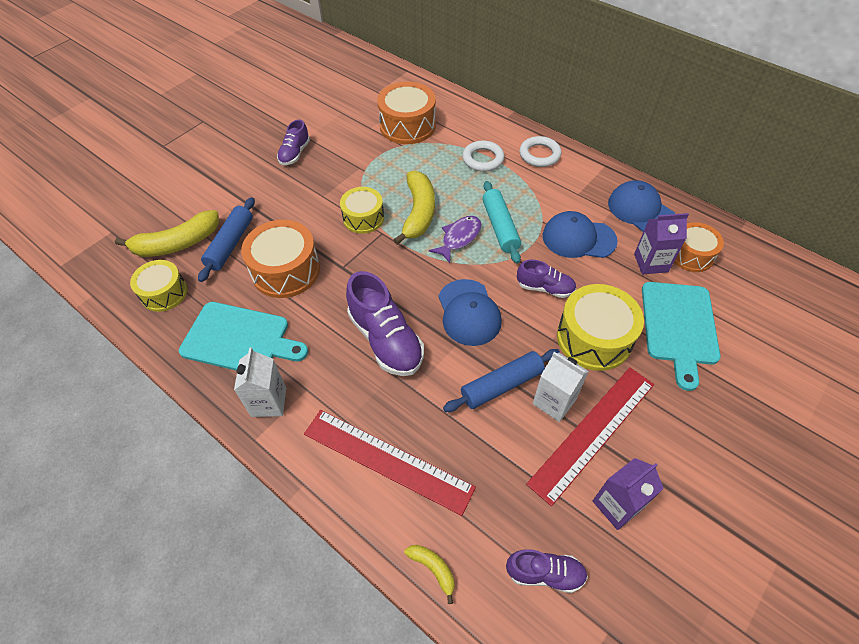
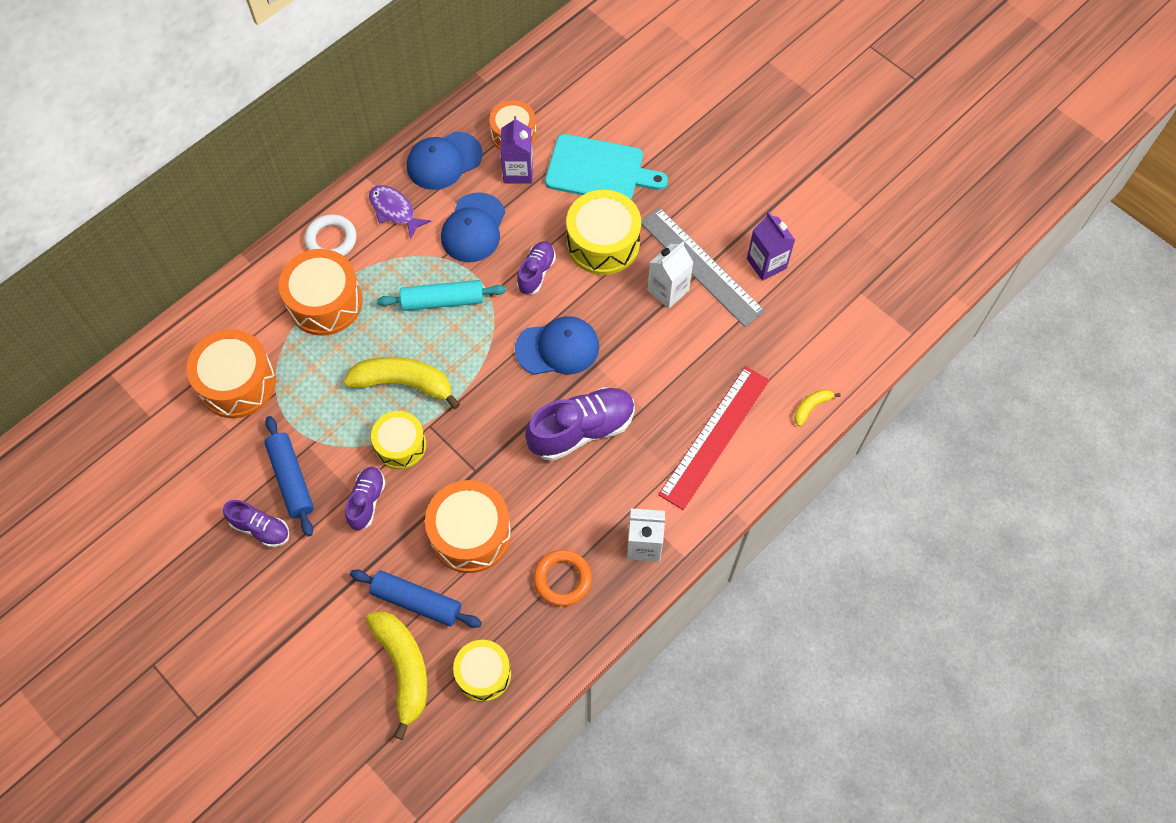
camera: 85 degrees left, 10 degrees up
turquoise cutting board [179,302,308,371] -> orange ring [533,550,592,606]
purple fish [429,216,481,263] -> purple fish moved to [369,185,431,239]
blue rolling pin [443,349,560,412] -> blue rolling pin moved to [265,416,314,537]
white ring [463,141,504,172] -> orange drum [279,249,363,336]
purple shoe [506,549,588,593] -> purple shoe moved to [345,467,386,530]
red ruler [526,367,654,506] -> grey ruler [641,207,765,327]

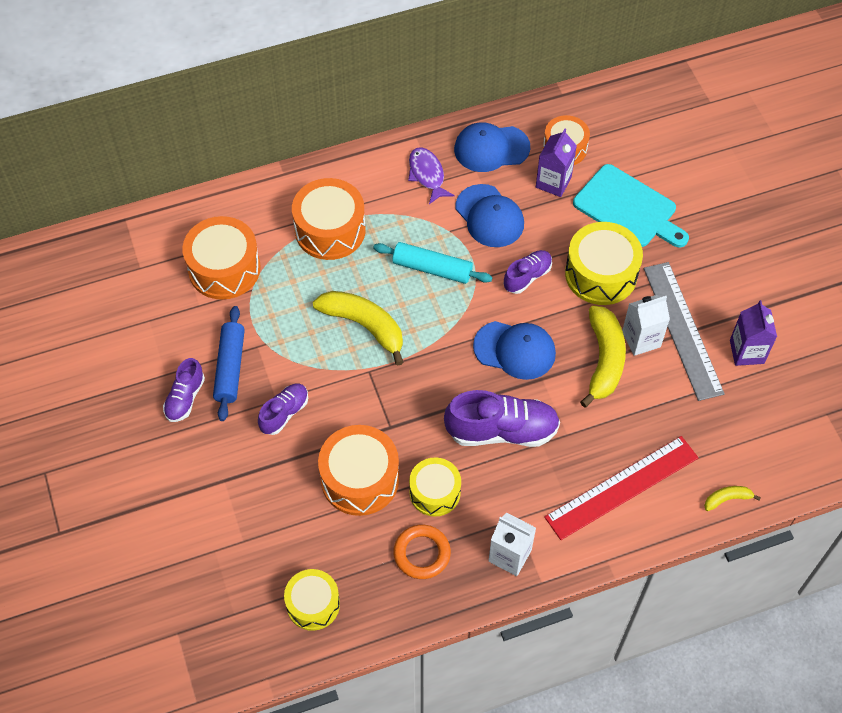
camera: 25 degrees right, 5 degrees down
purple shoe [223,500,289,547] -> purple shoe turned 60 degrees clockwise [163,358,205,422]
white ring [305,214,356,256] -> none
blue rolling pin [350,570,482,628] -> none
yellow banana [366,611,428,740] -> yellow banana moved to [580,305,626,408]
yellow drum [371,411,426,469] -> yellow drum moved to [409,458,461,517]
blue cap [441,192,505,262] -> blue cap turned 75 degrees counterclockwise [455,184,524,247]

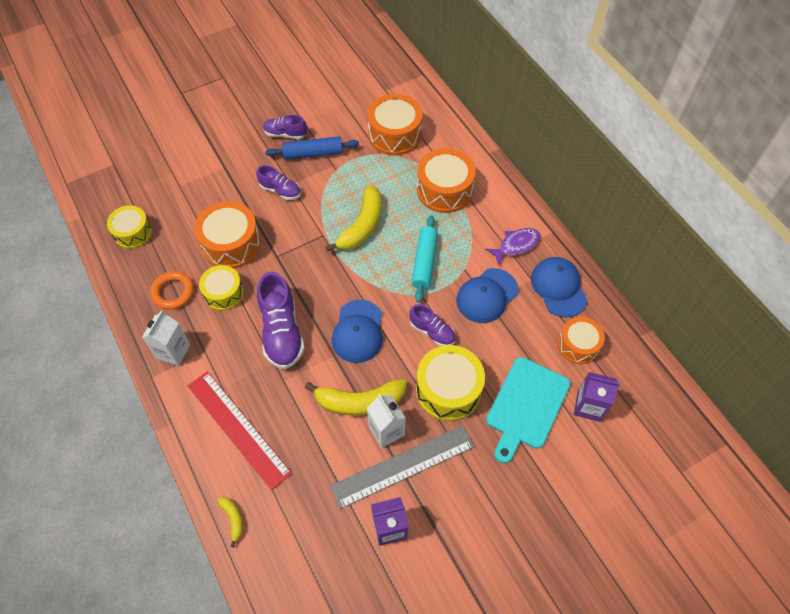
camera: 80 degrees right, 0 degrees up
purple carton [536,129,577,197] -> purple carton moved to [574,372,620,422]

